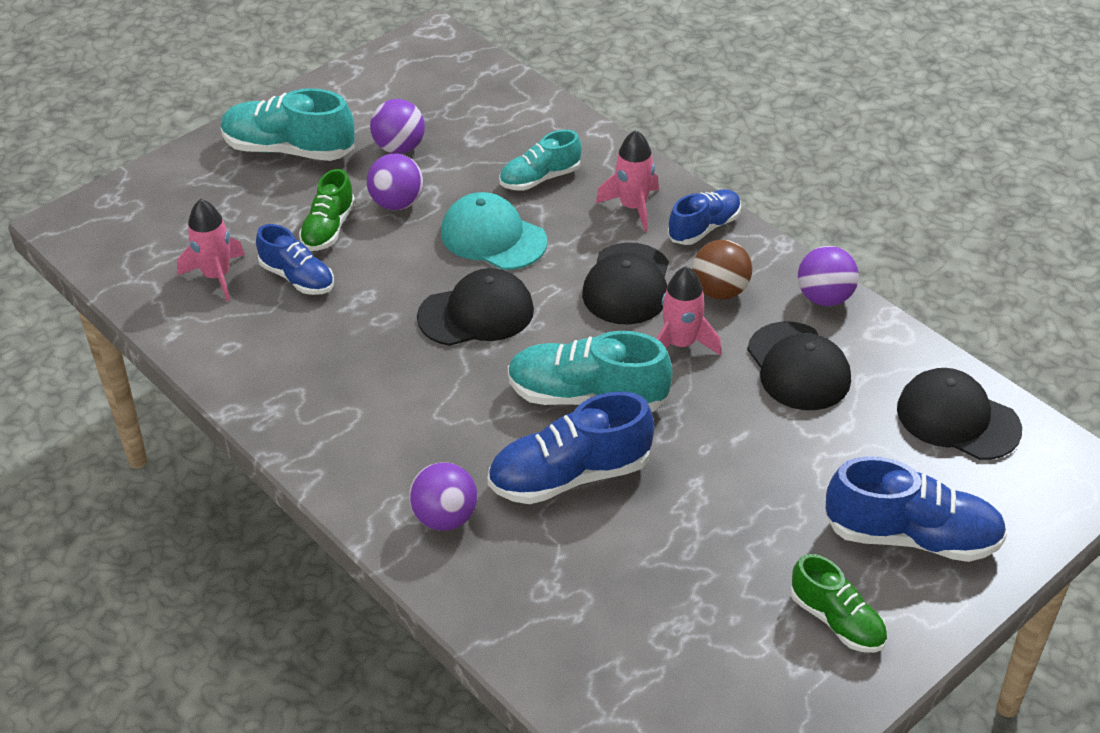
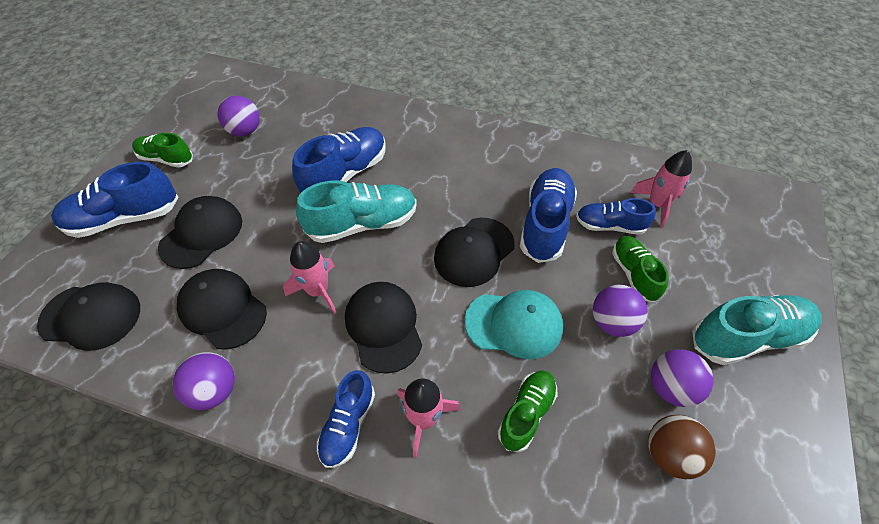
camera: 150 degrees right, 10 degrees up
purple ball [409,462,477,531] -> purple ball moved to [218,96,260,136]
turquoise shoe [499,130,582,191] -> green shoe [498,370,558,452]
brown ball [692,240,752,300] -> brown ball moved to [648,415,716,479]
none -> black cap [158,196,242,269]
none -> blue shoe [520,168,577,263]

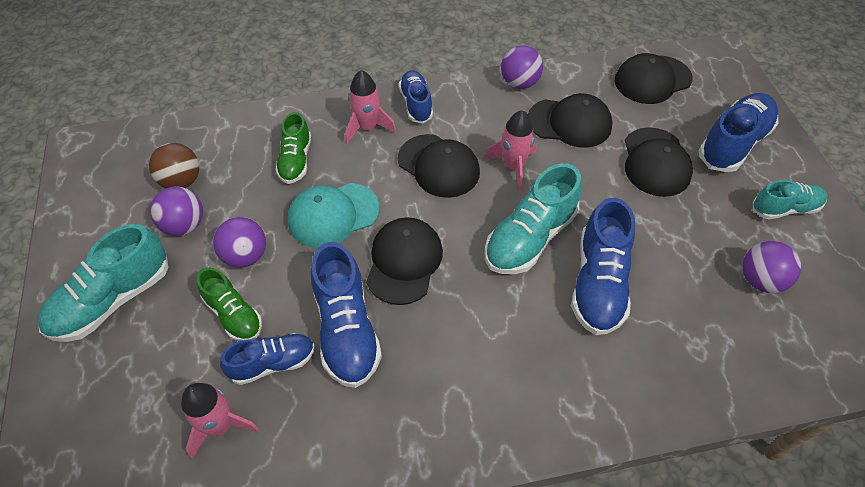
camera: 150 degrees right, 0 degrees up
green shoe [132,133,193,168] -> turquoise shoe [753,180,828,219]

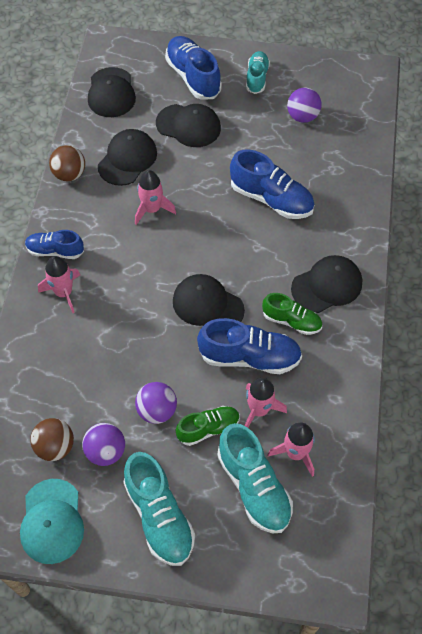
camera: 70 degrees left, 5 degrees up
blue shoe [220,333,315,385] -> pink rocket [245,378,287,427]
green shoe [275,112,311,184] -> green shoe moved to [262,293,322,335]
turquoise cap [287,183,380,248] -> turquoise cap moved to [20,479,84,564]
black cap [398,134,480,198] -> black cap moved to [291,255,362,313]
turquoise shoe [485,163,582,274] -> turquoise shoe moved to [217,423,293,533]
purple ball [501,45,543,89] -> brown ball [49,145,85,181]

